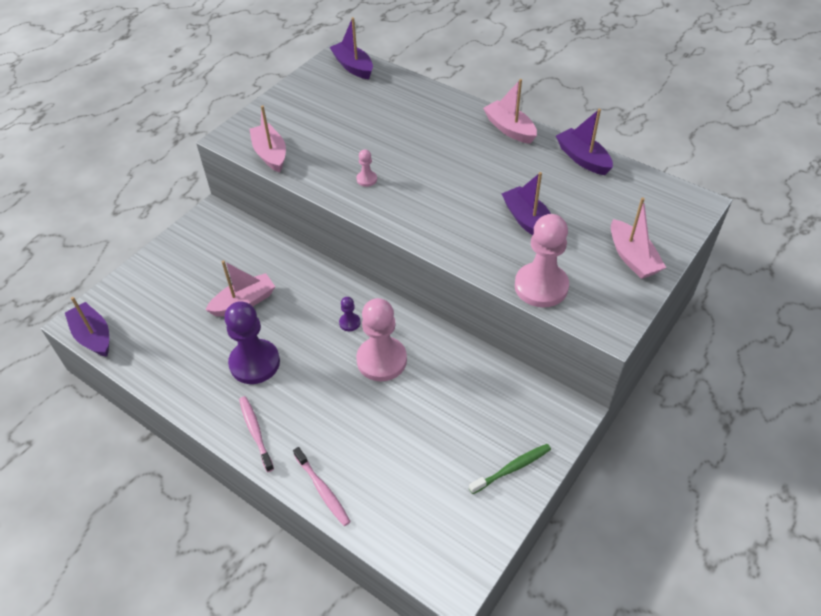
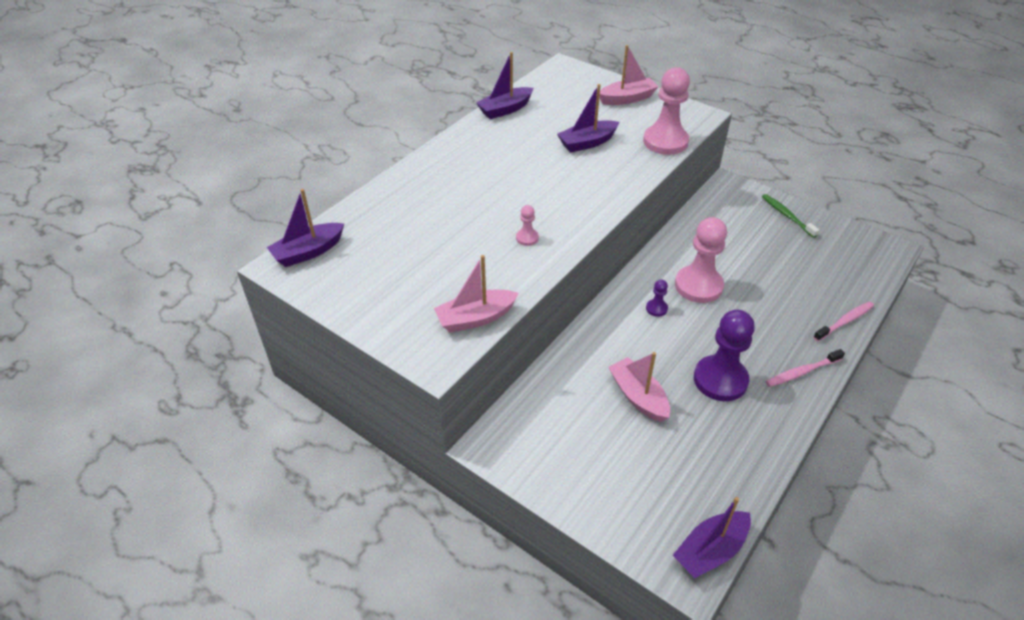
camera: 90 degrees left, 5 degrees down
pink boat [483,79,537,144] -> none

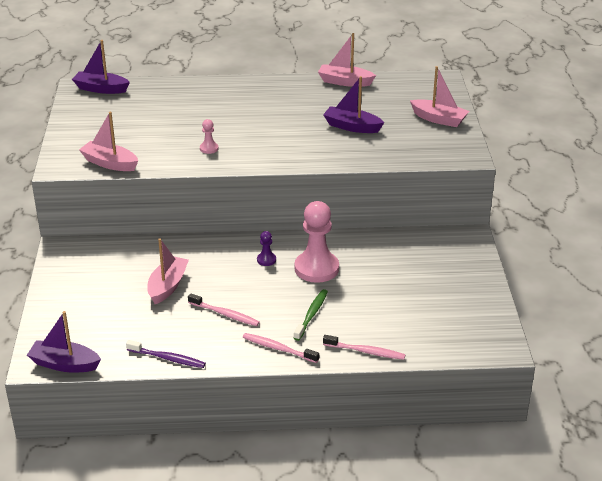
camera: 50 degrees right, 10 degrees down
purple boat [476,52,533,119] -> pink boat [318,33,376,87]
pink pawn [643,67,690,155] -> none
purple pawn [694,310,755,401] -> pink toothbrush [188,294,260,326]
green toothbrush [762,194,819,238] -> green toothbrush moved to [294,289,328,341]
none -> purple toothbrush [126,340,206,368]

